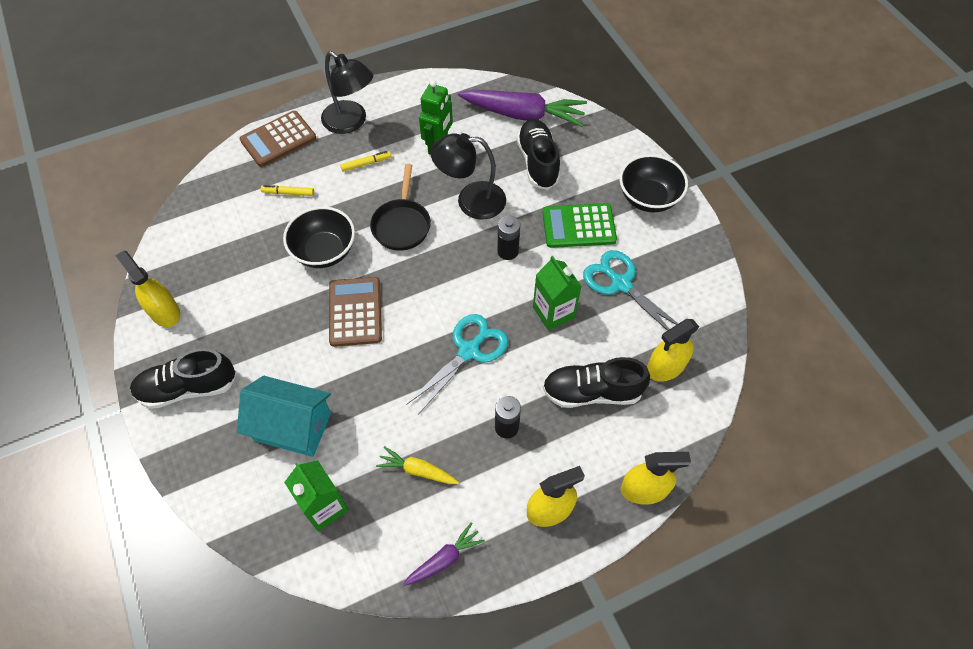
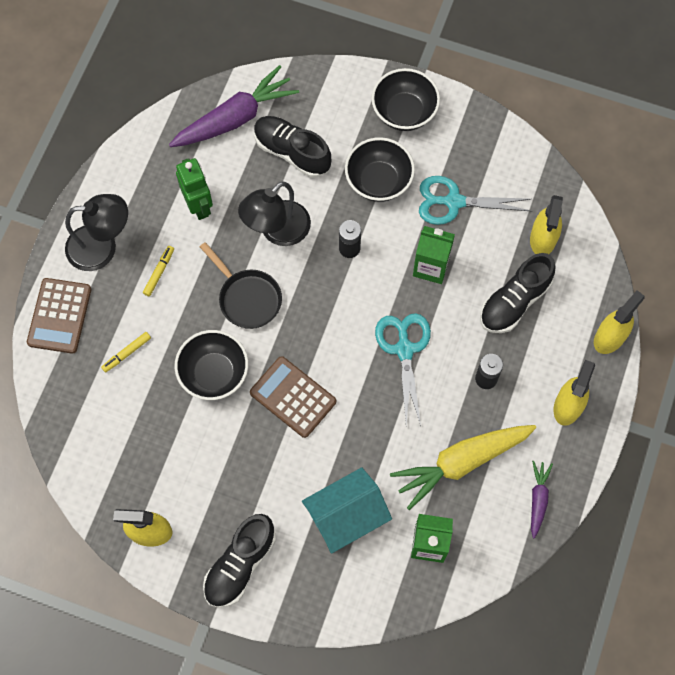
camera: 45 degrees left, 10 degrees up
yellow carrot [376,446,459,484] -> yellow carrot [390,425,536,510], size x1.99
green calculator [543,203,617,248] -> black bowl [345,137,415,202]

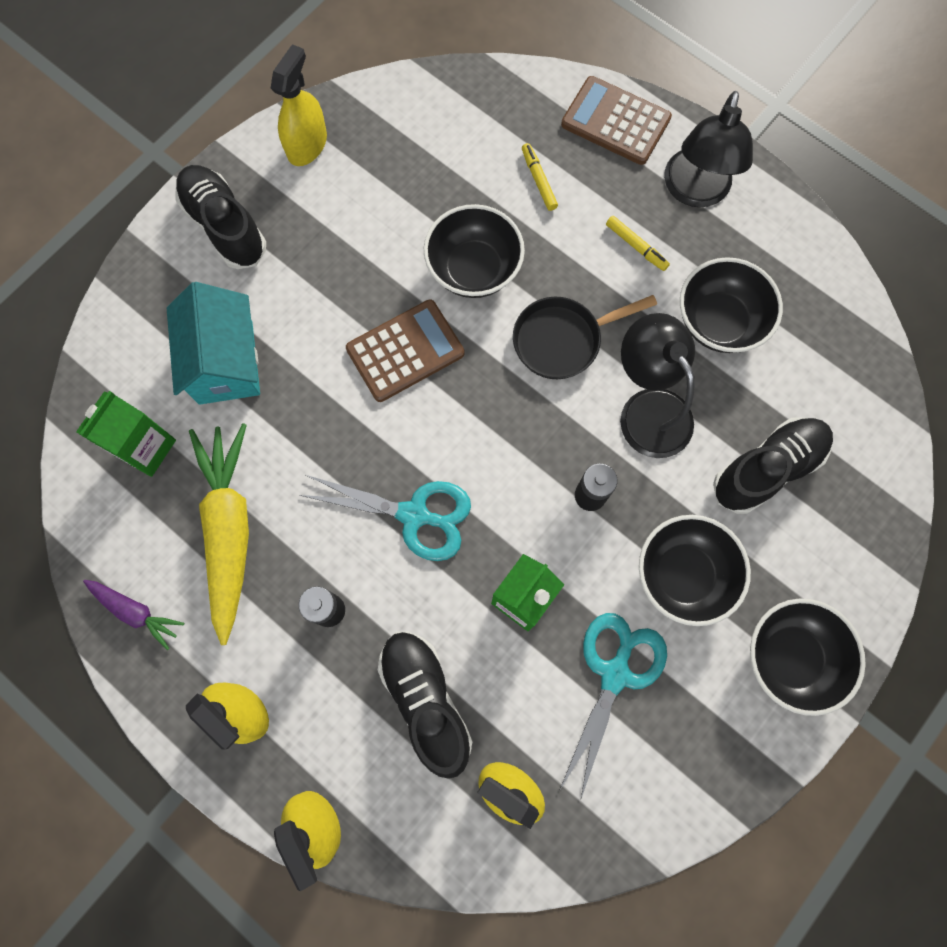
camera: 110 degrees right, 5 degrees up
purple carrot [169,65,299,147] -> none
green robot [176,158,213,220] -> black bowl [680,257,783,353]

